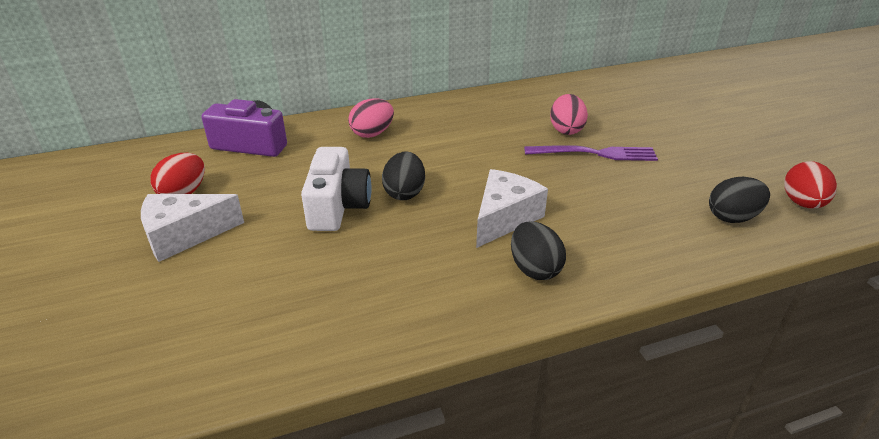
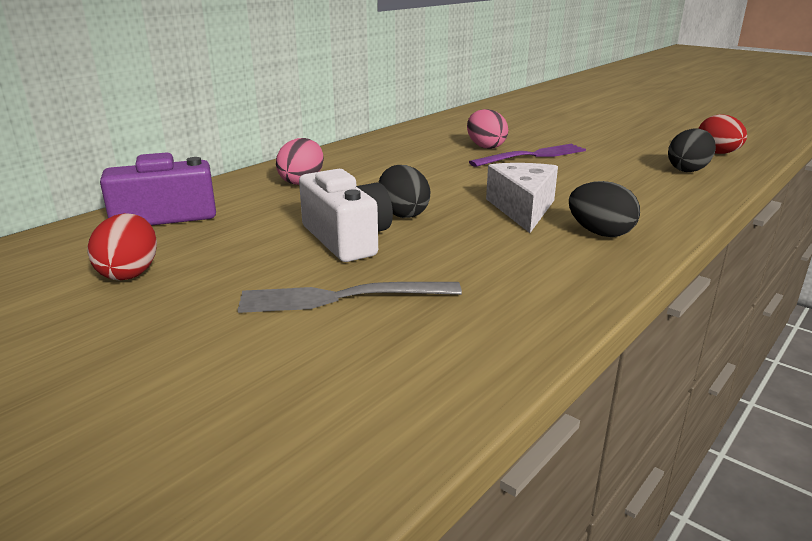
camera: 30 degrees left, 10 degrees down
white cheese [141,194,244,262] -> none
none -> grey fork [238,282,462,313]

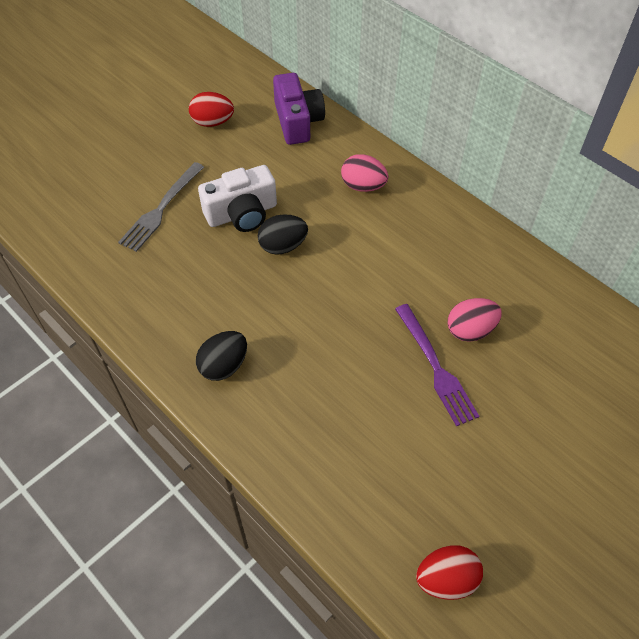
camera: 95 degrees right, 30 degrees up
grey fork [238,282,462,313] -> grey fork turned 150 degrees counterclockwise [118,162,204,252]
white cheese [486,163,558,233] -> none
black egg [668,128,716,172] -> none

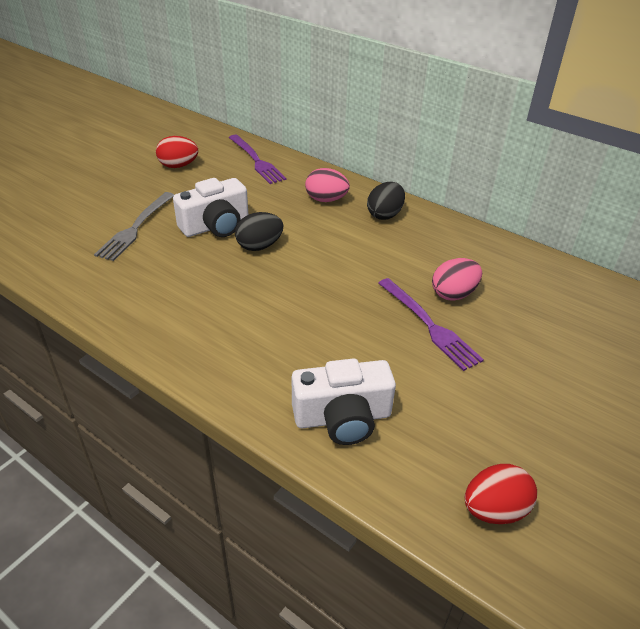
camera: 10 degrees left, 15 degrees down
black egg [196,331,247,381] -> black egg moved to [367,182,405,220]
purple camera [273,73,325,145] -> purple fork [229,135,286,184]
none -> white camera [292,358,396,445]

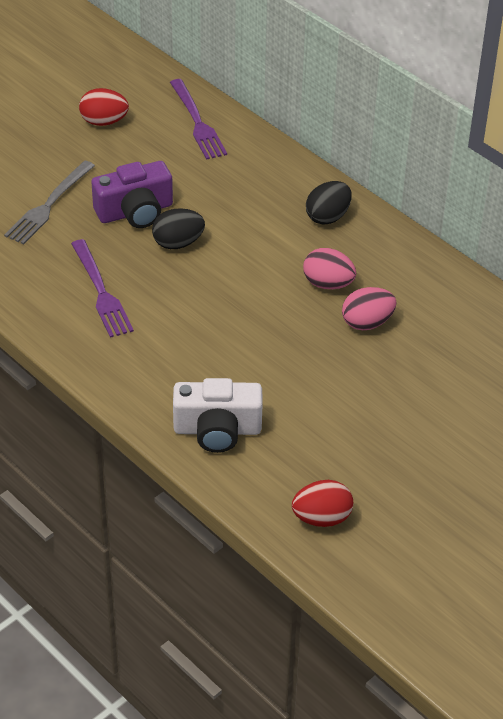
camera: 10 degrees right, 5 degrees up
white camera [173,178,248,237] -> purple camera [91,161,173,228]
pink egg [305,168,350,202] -> pink egg moved to [303,248,356,289]
purple fork [378,278,484,371] -> purple fork moved to [71,239,134,338]

